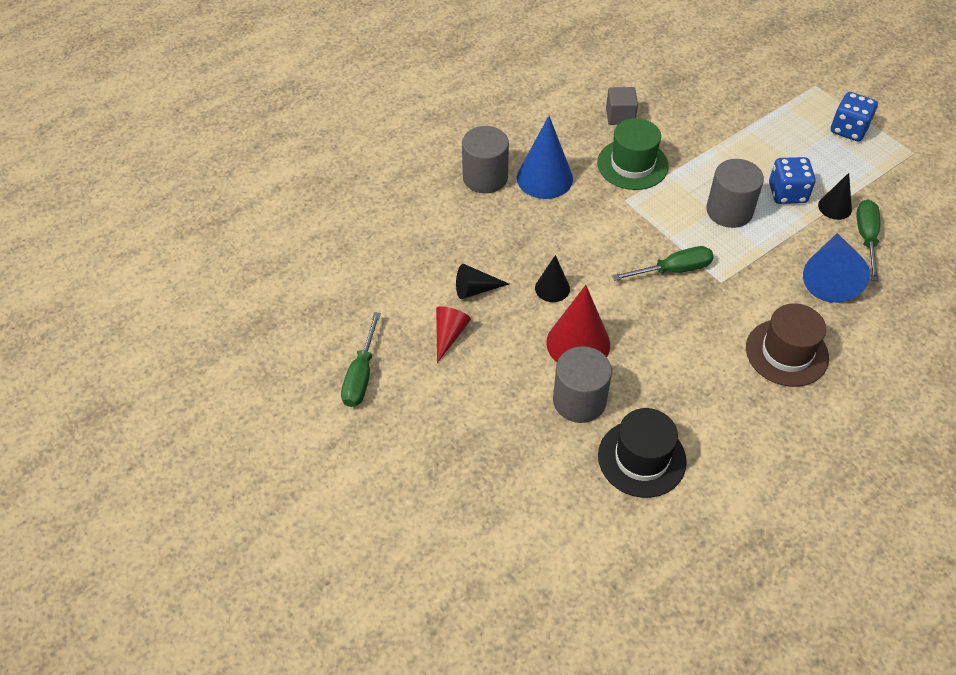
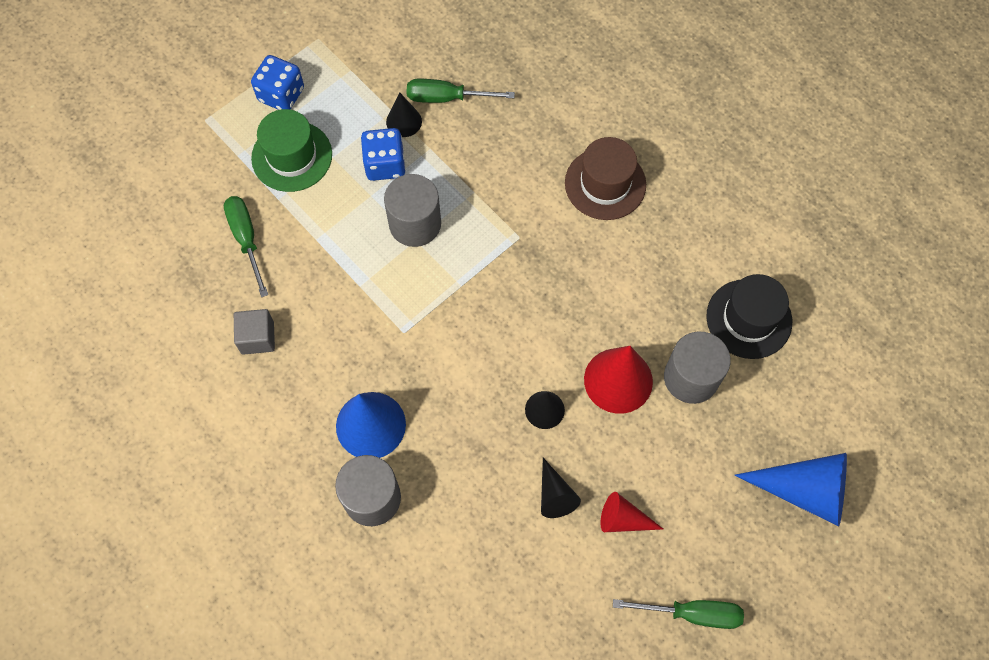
camera: 95 degrees left, 15 degrees up
green hat [597,118,669,190] -> green hat moved to [251,109,332,192]
green screwdriver [612,246,714,281] -> green screwdriver moved to [224,196,268,297]
blue cone [803,233,870,303] -> blue cone moved to [735,453,847,526]

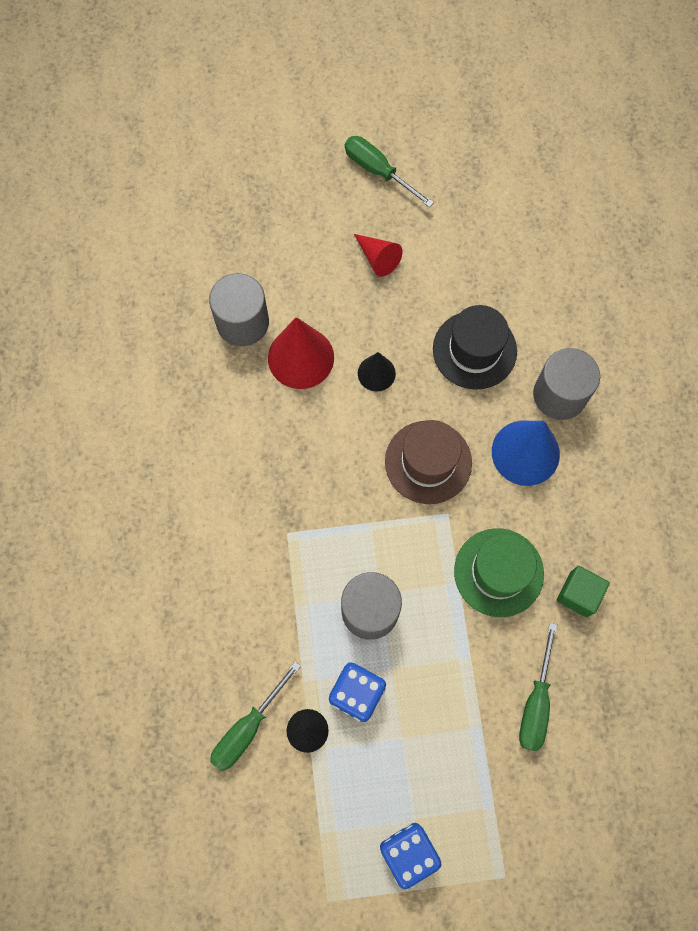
camera: 145 degrees left, 5 degrees up
grey cube [234,309,275,355] -> green cube [557,566,610,617]
green hat [251,109,332,192] -> green hat moved to [454,528,544,617]
green screwdriver [407,79,515,103] -> green screwdriver turned 90 degrees clockwise [210,661,301,771]
black cone [541,458,581,518] -> none
brown hat [565,137,646,220] -> brown hat moved to [385,420,472,504]
black hat [706,274,792,359] -> black hat moved to [433,305,517,390]
blue cone [735,453,847,526] -> none

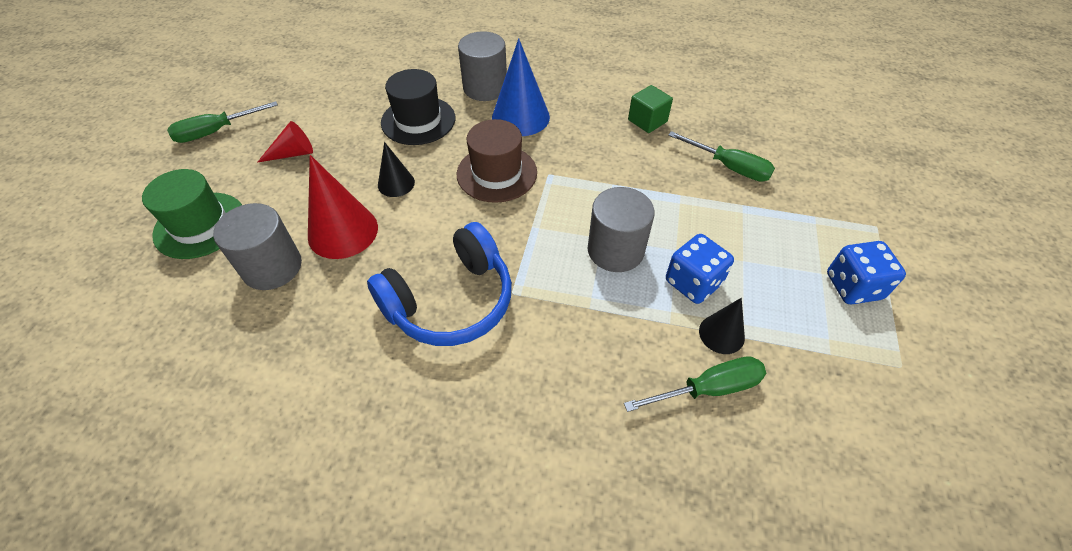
camera: 70 degrees left, 20 degrees down
green screwdriver [210,661,301,771] -> green screwdriver turned 75 degrees counterclockwise [624,356,766,412]
green hat [454,528,544,617] -> green hat moved to [142,169,242,259]
none -> blue headphones [367,222,512,346]

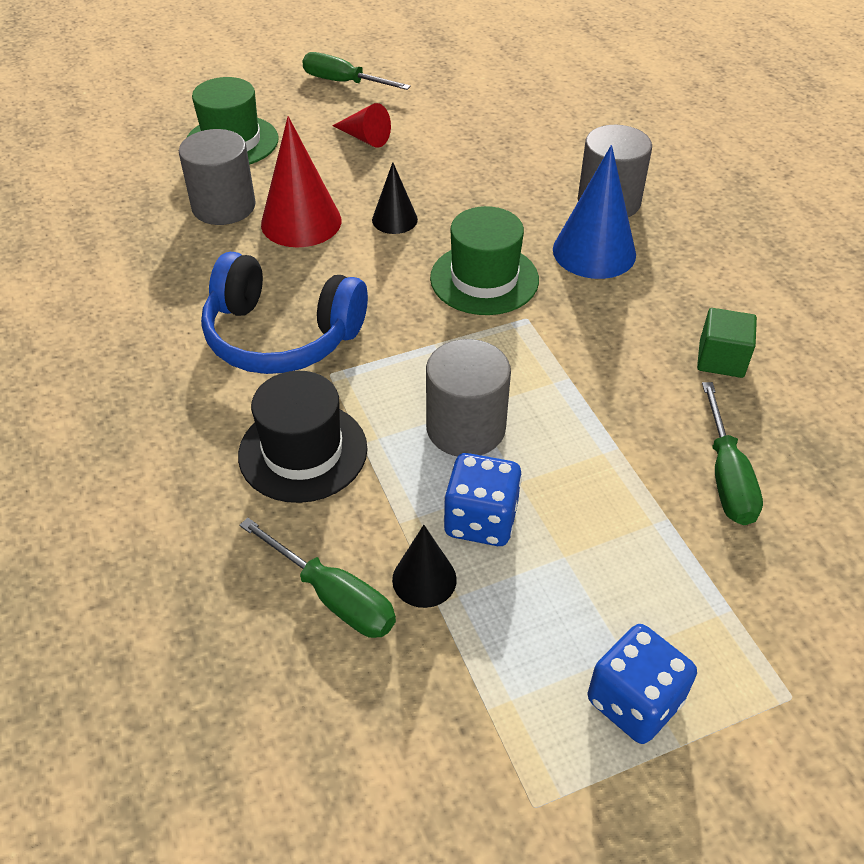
camera: 55 degrees right, 5 degrees down
black hat [381,69,455,145] -> black hat moved to [238,371,367,503]
brown hat [457,119,537,203] -> green hat [430,206,539,315]

